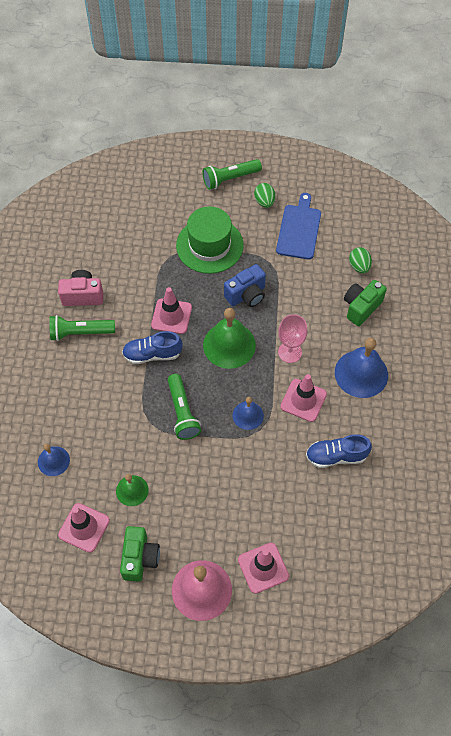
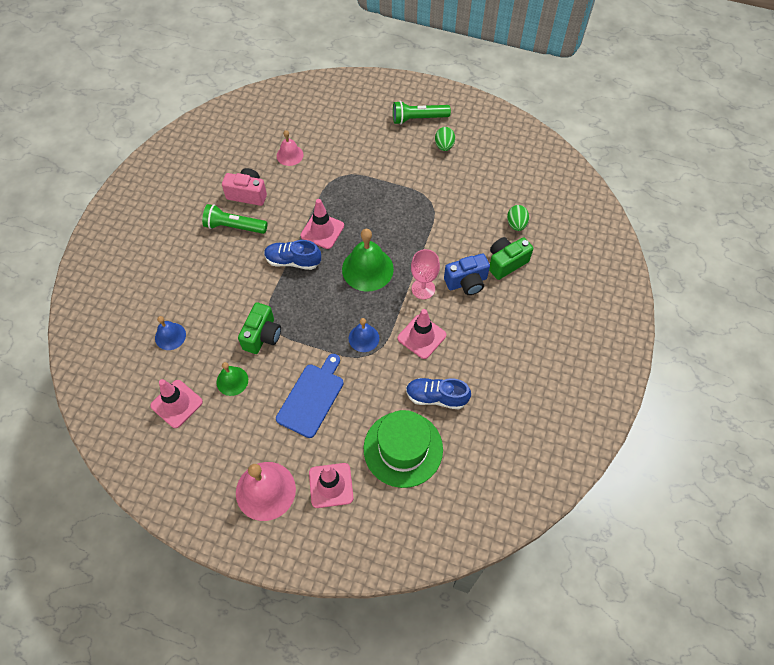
camera: 15 degrees right, 0 degrees up
green camera [120,526,160,582] -> green camera moved to [238,302,281,354]
green flashlight [168,374,201,440] -> none
green hat [176,206,244,274] -> green hat moved to [364,410,443,488]
blue camera [224,264,266,307] -> blue camera moved to [444,253,490,295]
blue cutting board [276,193,321,259] -> blue cutting board moved to [276,354,344,438]
blue bell [335,338,388,398] -> none
none -> pink bell [277,130,304,166]

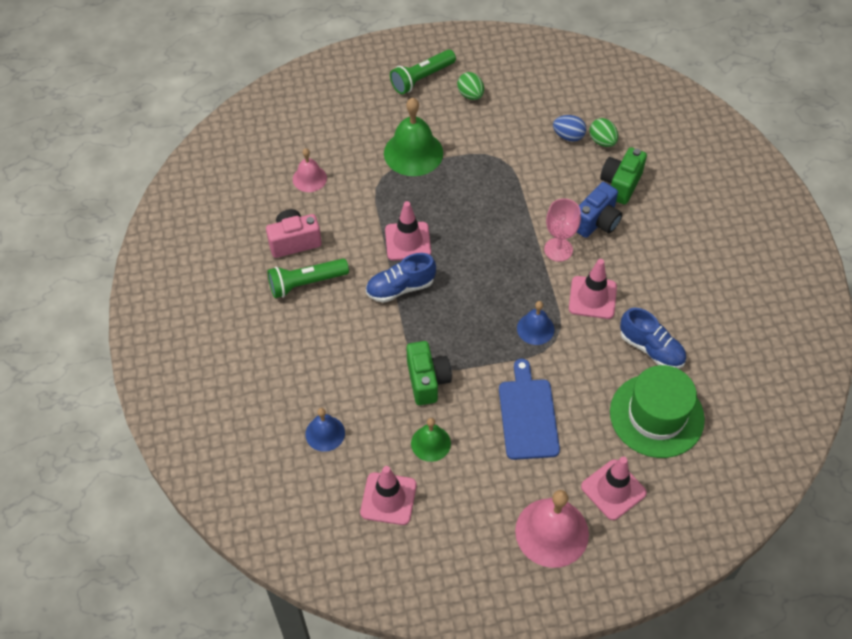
camera: 30 degrees left, 5 degrees down
green bell [342,229,394,292] -> green bell moved to [384,98,443,176]
blue shoe [406,378,471,410] -> blue shoe turned 120 degrees counterclockwise [620,308,686,369]
none -> blue egg [553,115,586,142]

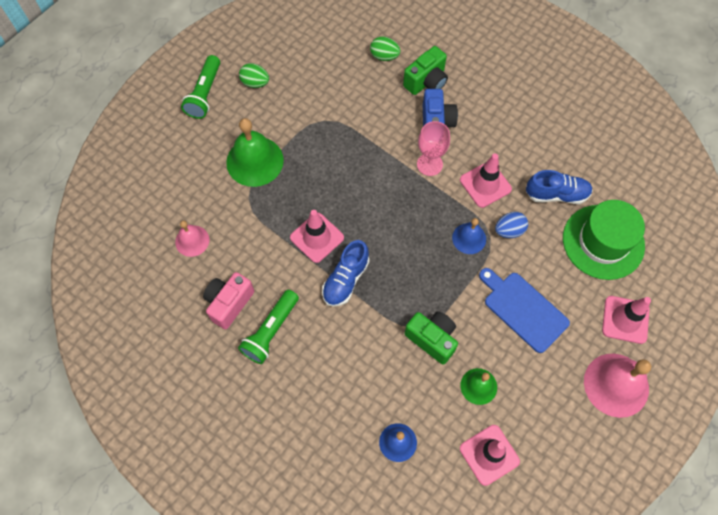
camera: 40 degrees left, 10 degrees up
blue egg [553,115,586,142] -> blue egg moved to [495,212,528,238]
green camera [600,147,647,205] -> green camera turned 120 degrees counterclockwise [403,46,448,95]

